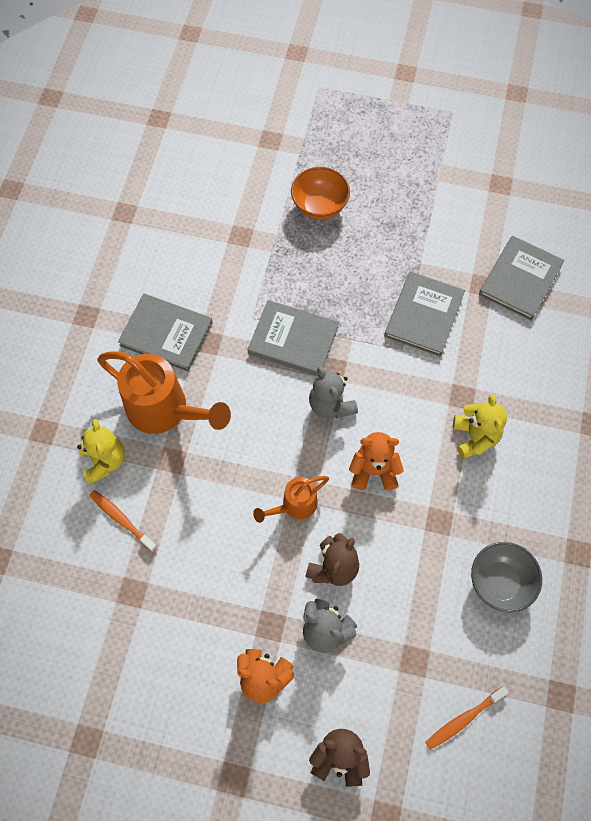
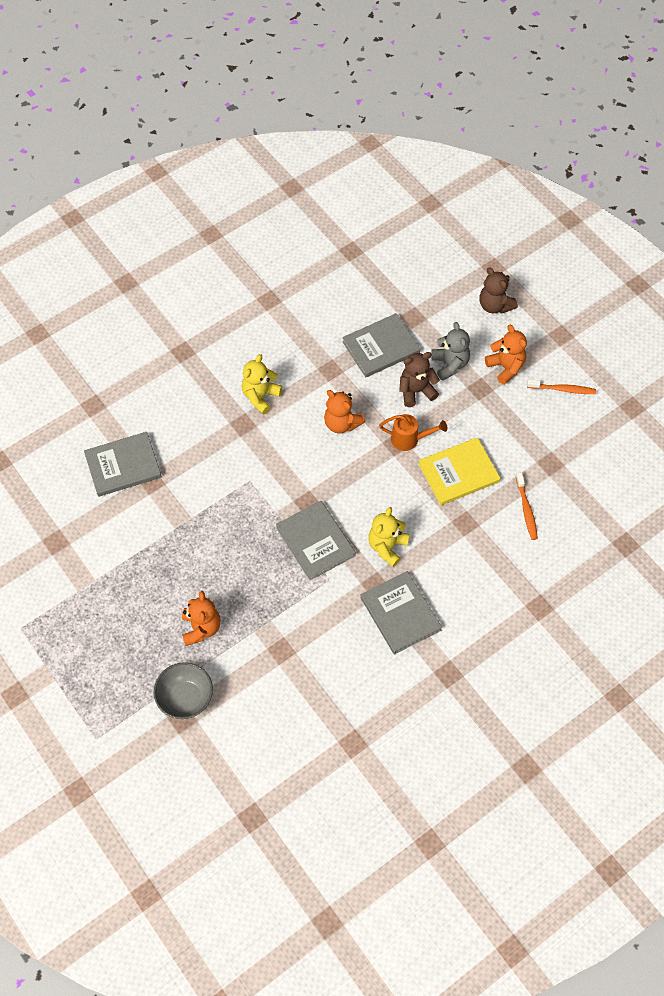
camera: 140 degrees left, 5 degrees down
yellow teddy bear [77,419,125,485] -> yellow teddy bear moved to [368,507,410,567]
orange watering can [97,351,231,434] -> none
orange bowl [291,167,350,220] -> orange teddy bear [182,591,221,646]
grey teddy bear [309,366,358,418] -> none
grey book [384,271,465,356] -> grey book moved to [342,313,420,378]
orange toothbrush [425,687,509,750] -> orange toothbrush moved to [527,379,596,394]
grey bowl [471,542,542,612] -> grey bowl moved to [154,662,213,719]
none -> yellow book [419,437,500,505]

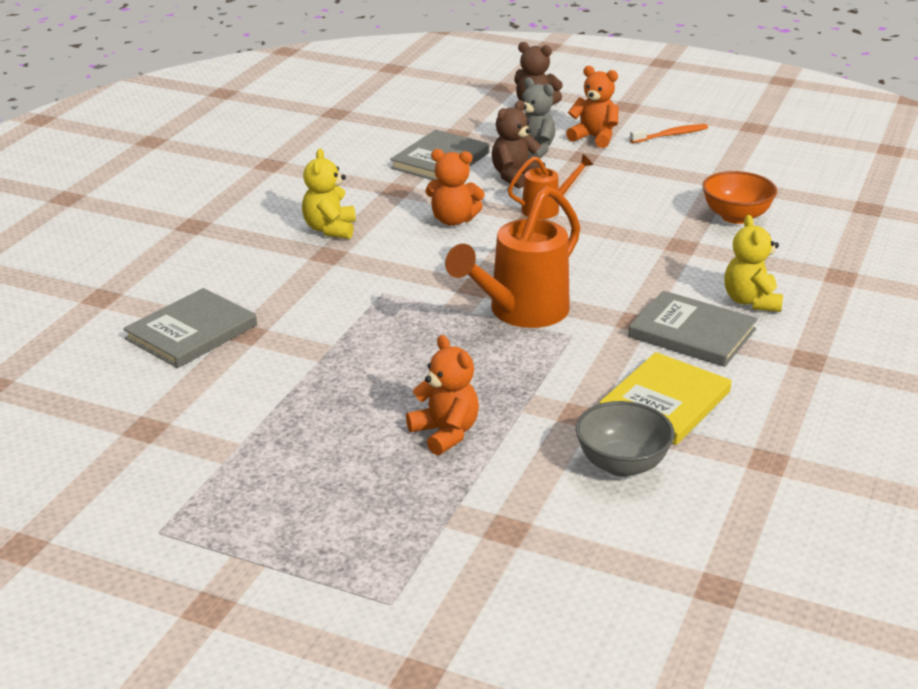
camera: 30 degrees left, 30 degrees down
grey bowl [154,662,213,719] -> grey bowl moved to [576,401,675,477]
grey book [276,501,356,580] -> orange watering can [445,186,580,328]
yellow teddy bear [368,507,410,567] -> yellow teddy bear moved to [724,215,783,312]
yellow book [419,437,500,505] -> yellow book moved to [599,352,731,445]
orange toothbrush [516,472,538,540] -> orange bowl [702,171,777,224]

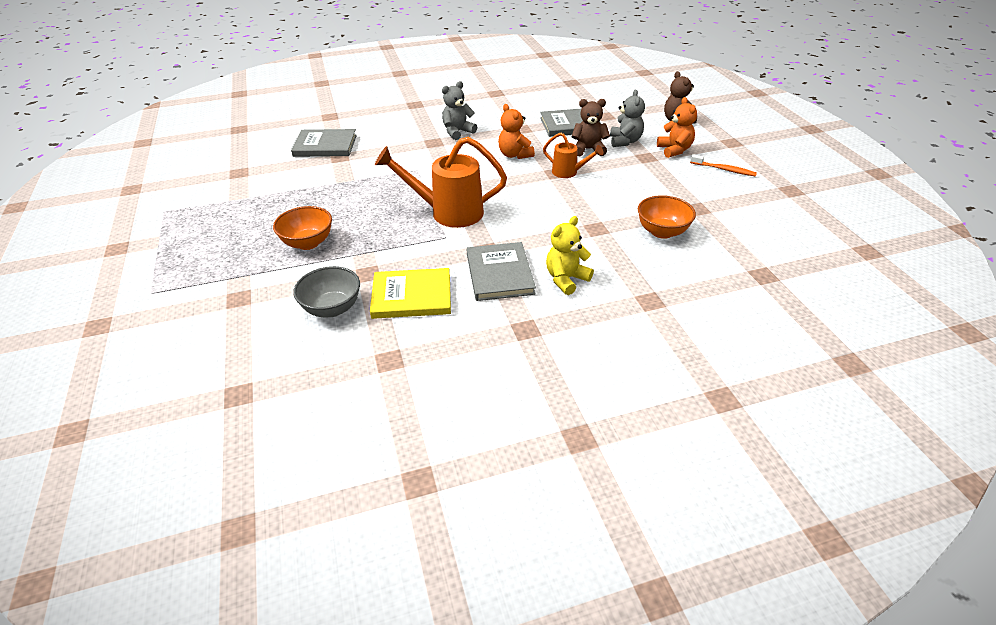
camera: 50 degrees right, 10 degrees up
yellow teddy bear [302,149,356,239] -> grey teddy bear [442,81,477,140]
orange teddy bear [406,335,479,455] -> orange bowl [273,206,332,250]

